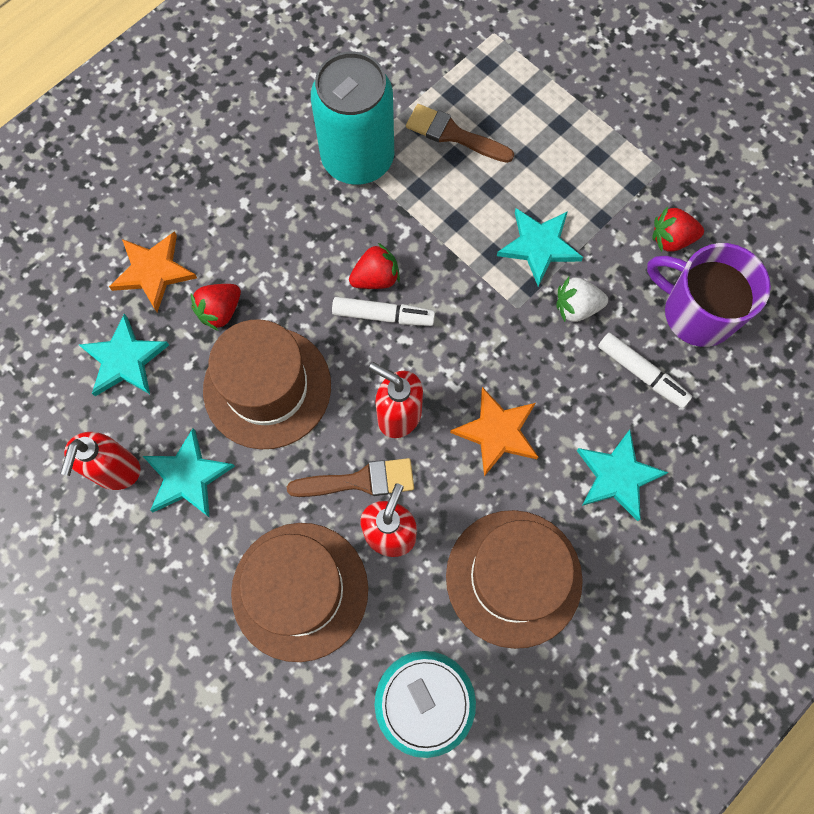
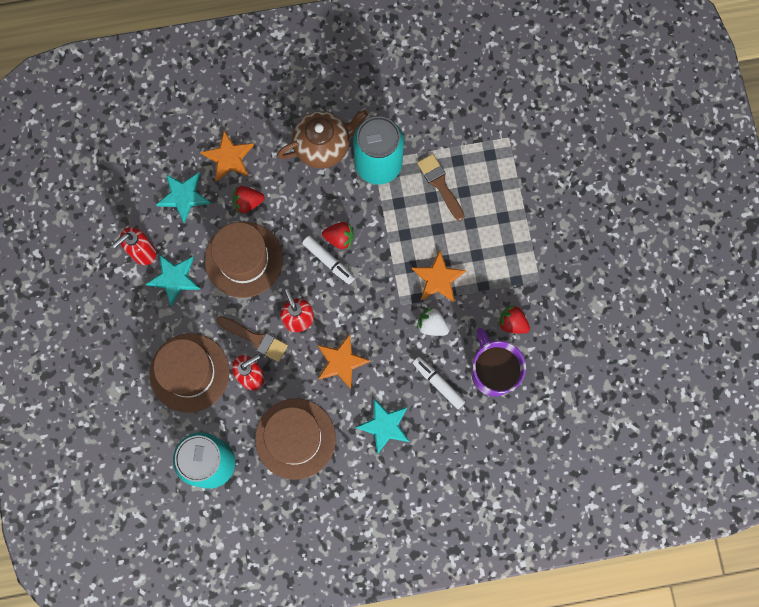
camera: 35 degrees right, 5 degrees up
turquoise star [497,208,583,286] -> orange star [412,251,466,302]
white marker [598,333,692,408] -> white marker turned 150 degrees clockwise [413,357,466,409]
none -> brown teapot [277,110,368,169]

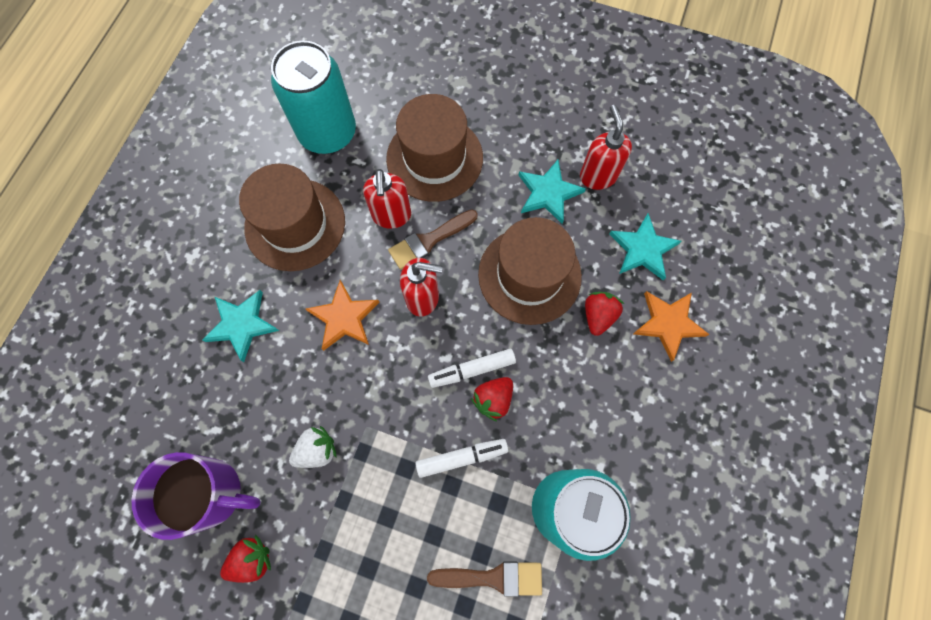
camera: 120 degrees right, 5 degrees down
brown teapot [277,110,368,169] -> none
orange star [412,251,466,302] -> none
white marker [413,357,466,409] -> white marker moved to [416,439,509,478]

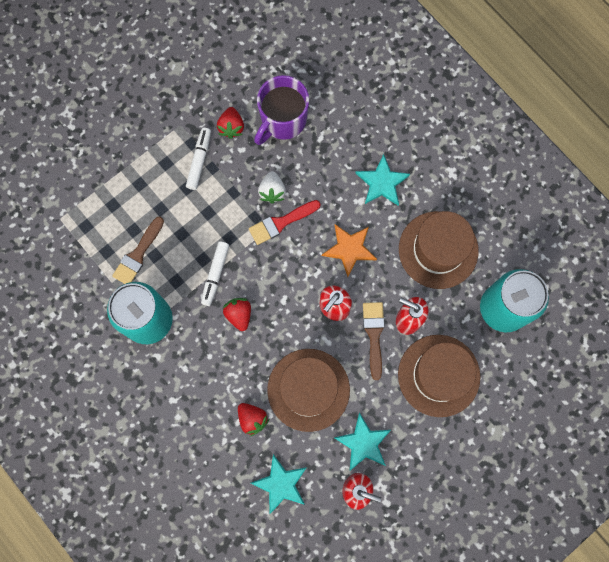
camera: 120 degrees right, 5 degrees up
white marker [428,349,516,388] -> white marker moved to [186,128,211,190]
orange star [633,291,710,362] -> none
none -> red brush [249,200,321,245]

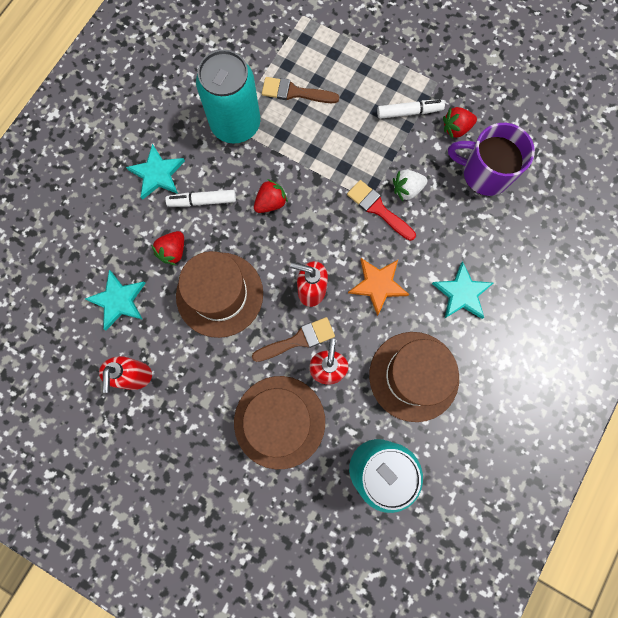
camera: 70 degrees right, 0 degrees up
white marker [201,241,229,306] -> white marker moved to [165,190,236,207]
turquoise star [335,413,391,470] -> turquoise star moved to [126,144,185,200]

